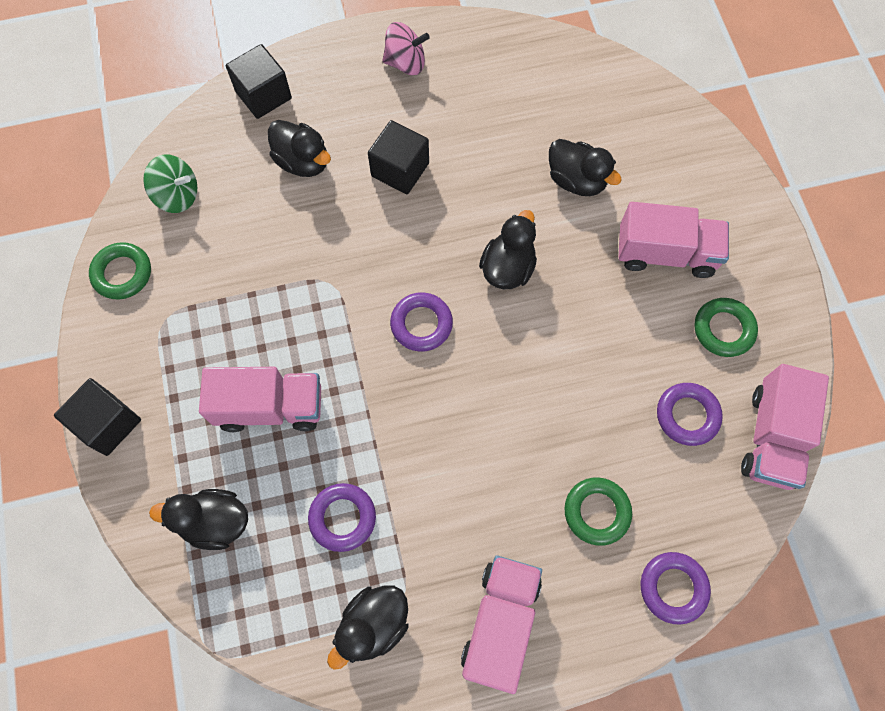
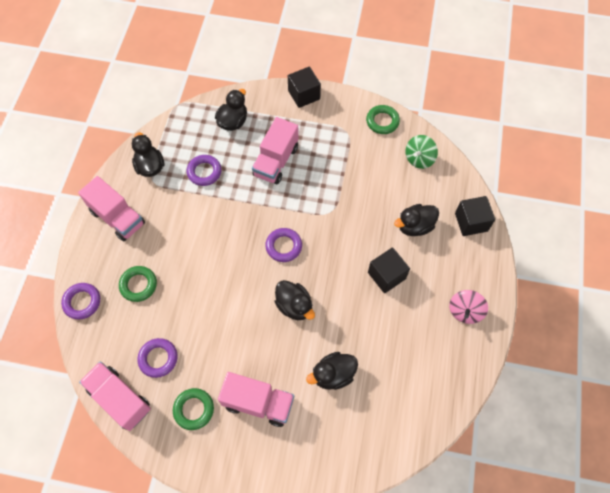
camera: 115 degrees right, 5 degrees down
pink truck [618,202,729,278] -> pink truck turned 105 degrees counterclockwise [218,372,294,427]

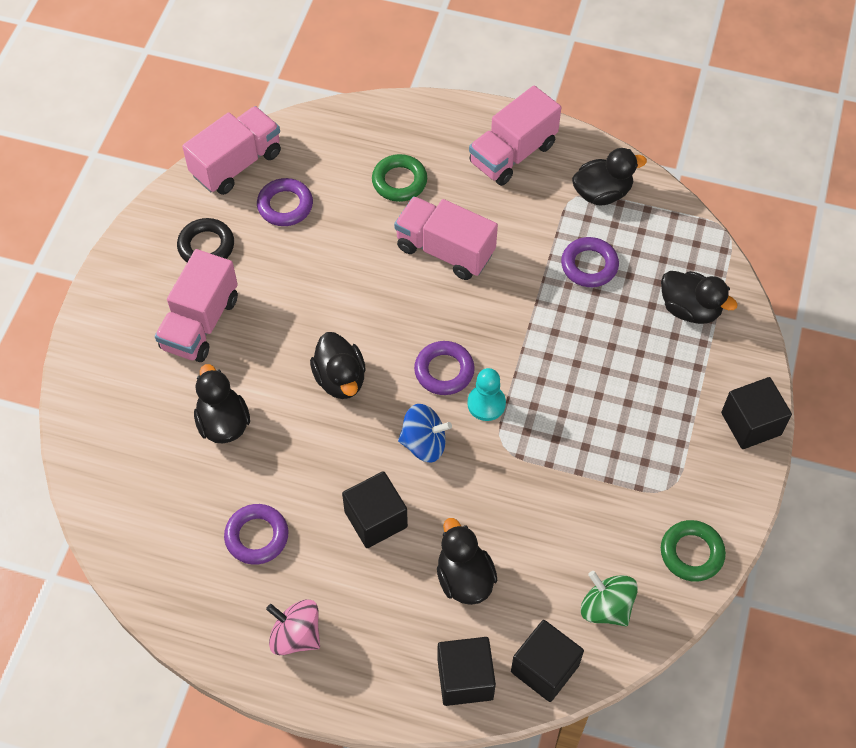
camera: 95 degrees right, 5 degrees down
purple ring [61,283,100,319] -> purple ring moved to [224,504,288,565]
green ring [173,388,214,430] -> black ring [177,218,234,262]
pink truck [252,117,299,184] -> pink truck moved to [394,197,498,280]
black duck [275,280,315,320] -> black duck turned 75 degrees counterclockwise [310,332,366,399]
none -> blue spinning top [398,404,452,463]
none -> turquoise pawn [467,368,506,421]
none -> black cube [511,620,584,702]

